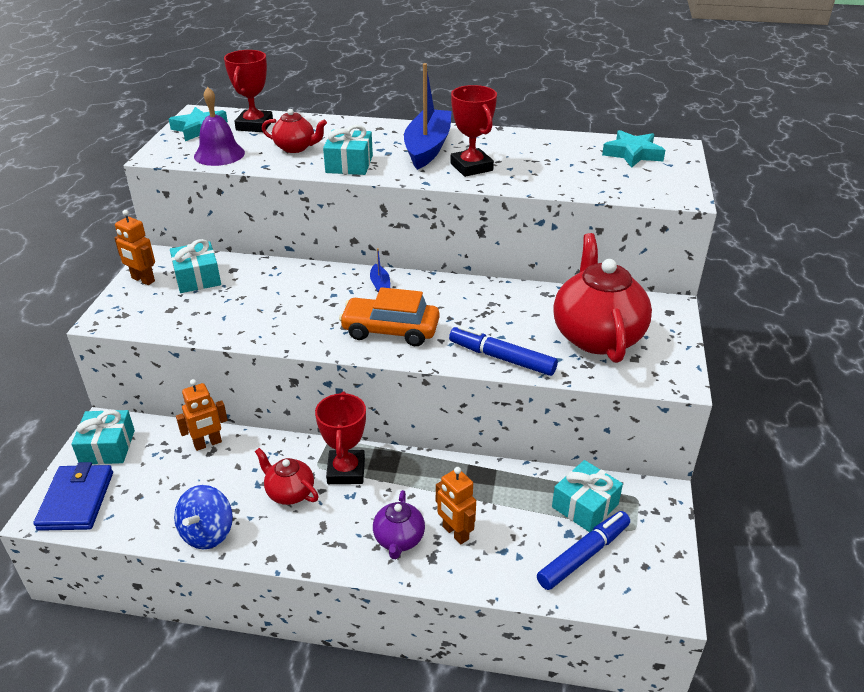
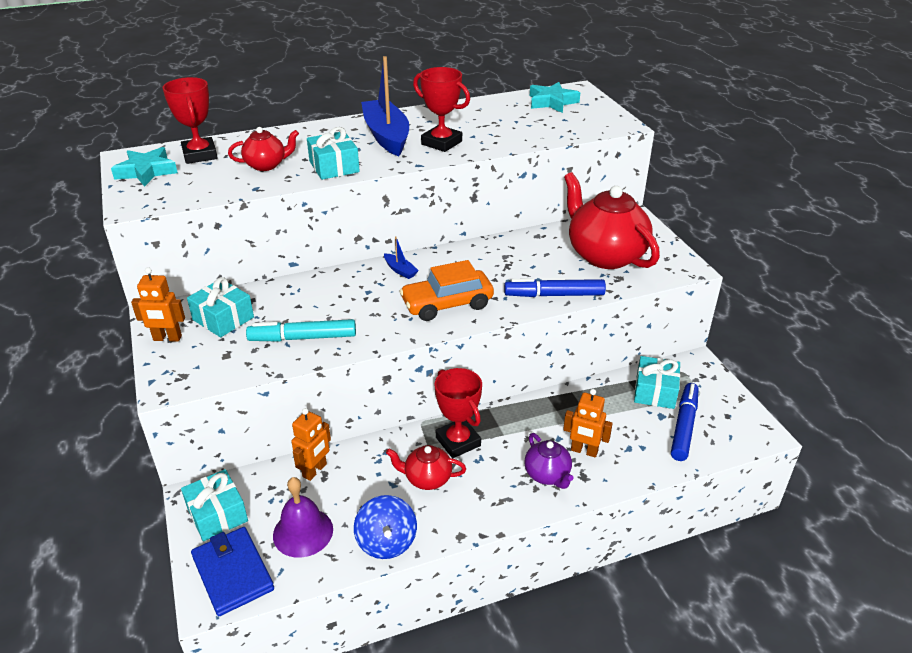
camera: 30 degrees left, 0 degrees up
purple bell [194,87,245,166] -> purple bell moved to [273,477,333,558]
none -> turquoise marker [246,319,356,342]

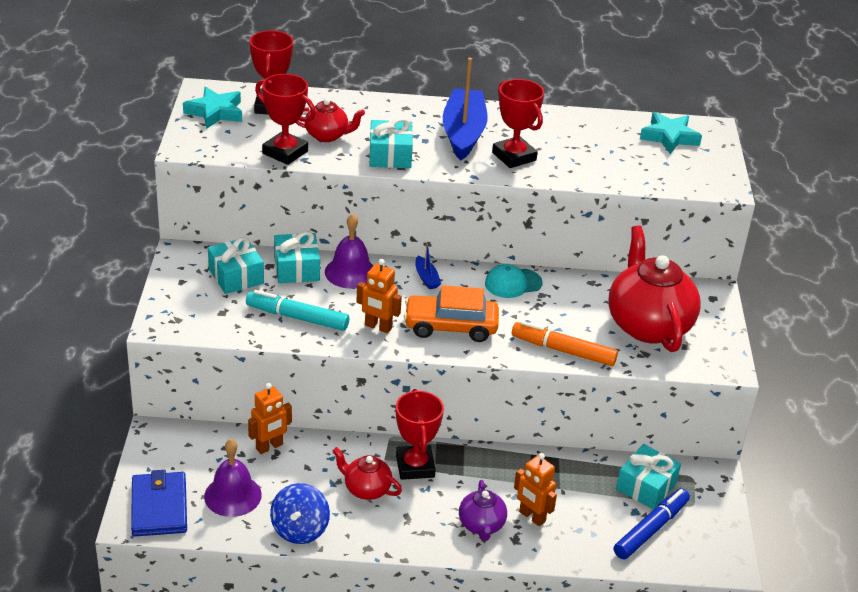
camera: 20 degrees right, 0 degrees up
orange robot [131,267,185,342] -> orange robot moved to [356,259,402,333]
turquoise gift [181,469,248,542] -> turquoise gift moved to [274,231,320,283]
blue marker [504,278,606,297] -> orange marker [512,321,618,366]
none -> red trophy [255,74,316,165]
none -> purple bell [325,213,374,289]
none -> turquoise cap [485,264,543,298]

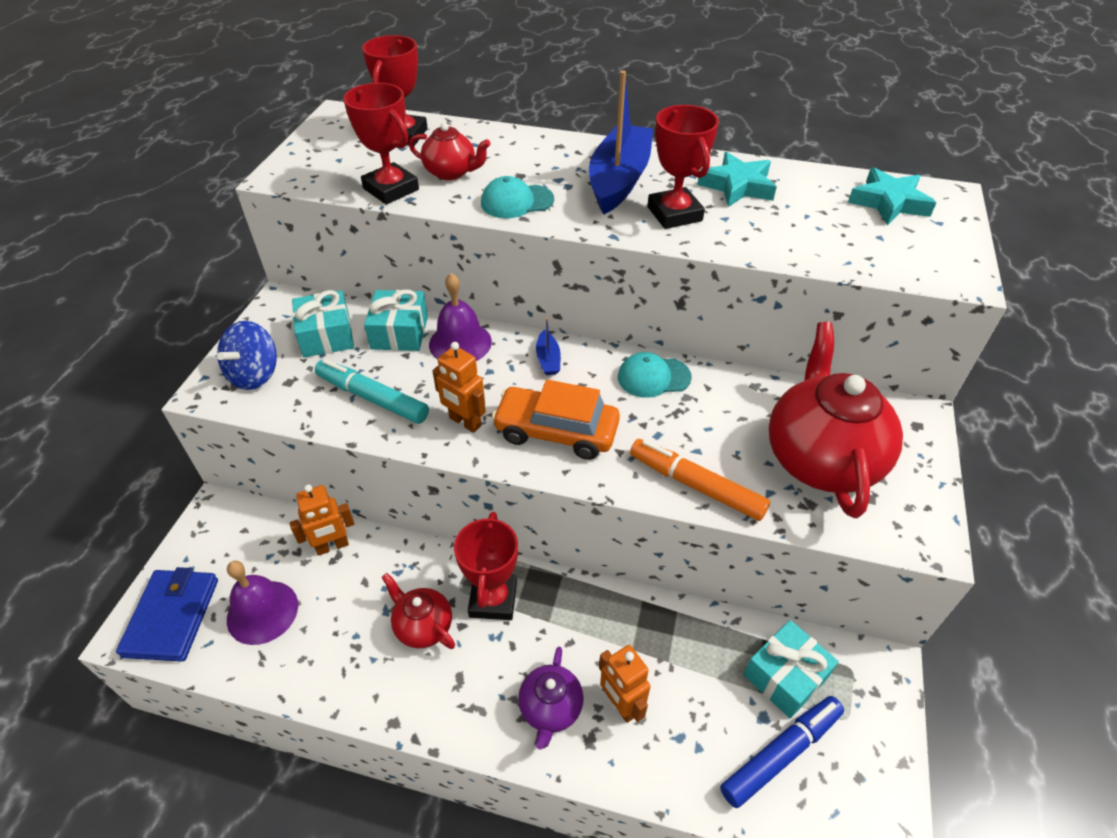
camera: 15 degrees right, 10 degrees up
turquoise star [183,87,242,129] -> turquoise star moved to [697,152,777,207]
blue spinning top [270,483,330,544] -> blue spinning top moved to [217,321,277,390]
turquoise gift [369,118,413,168] -> turquoise cap [481,176,554,218]

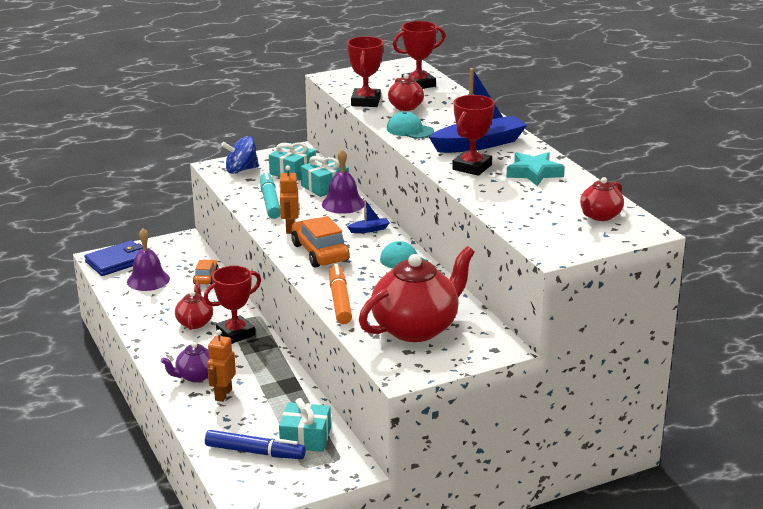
camera: 50 degrees right, 20 degrees down
orange robot [290,485,354,556] -> orange car [193,260,219,285]
blue boat [536,318,560,375] -> blue boat turned 150 degrees counterclockwise [347,200,390,233]
turquoise star [848,167,936,225] -> red teapot [580,177,624,221]

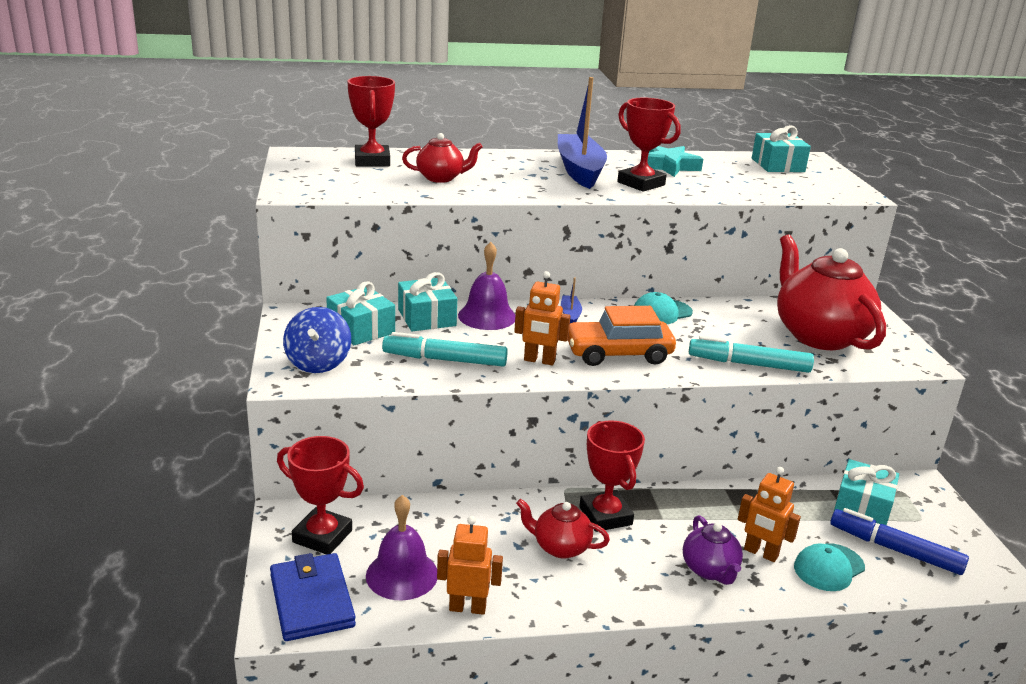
camera: 75 degrees left, 0 degrees up
orange car [193,260,219,285] -> none
blue marker [205,430,306,459] -> blue marker turned 90 degrees counterclockwise [830,508,969,575]
orange marker [330,264,352,324] -> turquoise marker [689,336,814,373]
red trophy [347,36,383,107] -> red trophy moved to [277,436,364,555]
turquoise cap [387,111,434,139] -> turquoise cap moved to [794,543,865,591]
red teapot [580,177,624,221] -> turquoise gift [752,125,811,172]
none -> orange robot [437,516,503,615]

